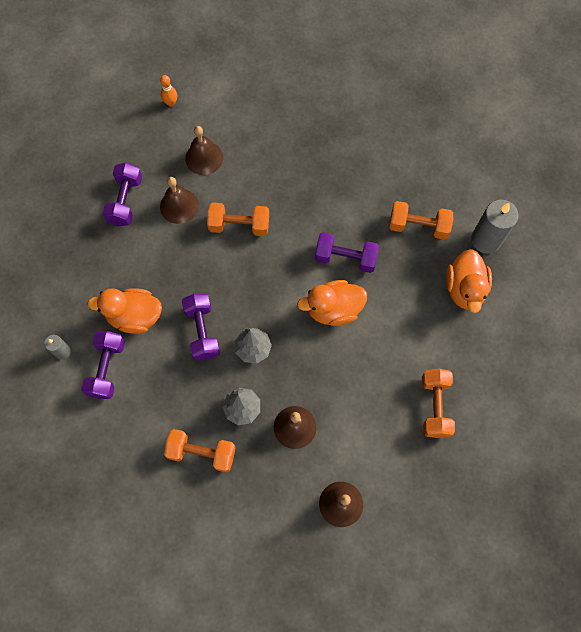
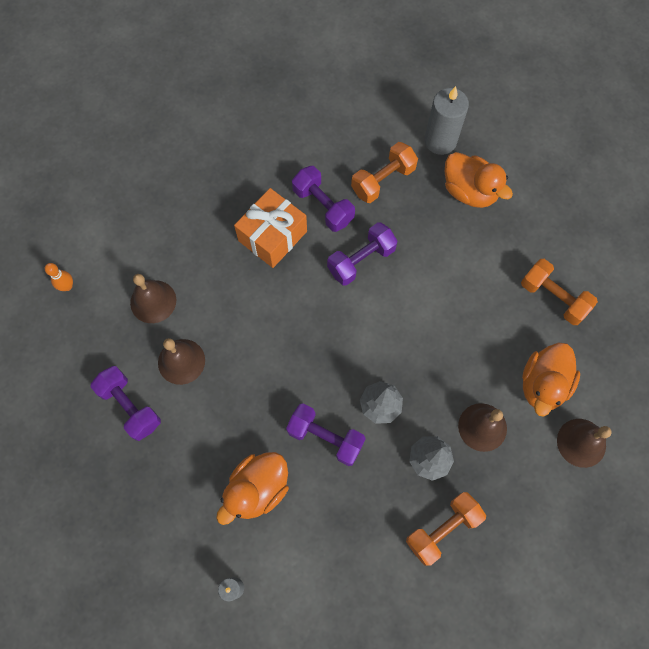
camera: 50 degrees left, 0 degrees up
purple dumbbell [81,331,125,399] -> purple dumbbell moved to [292,166,355,232]
orange dumbbell [207,202,269,236] -> none
orange duck [297,280,367,326] -> orange duck moved to [522,343,580,416]
none -> orange gift [234,188,307,268]

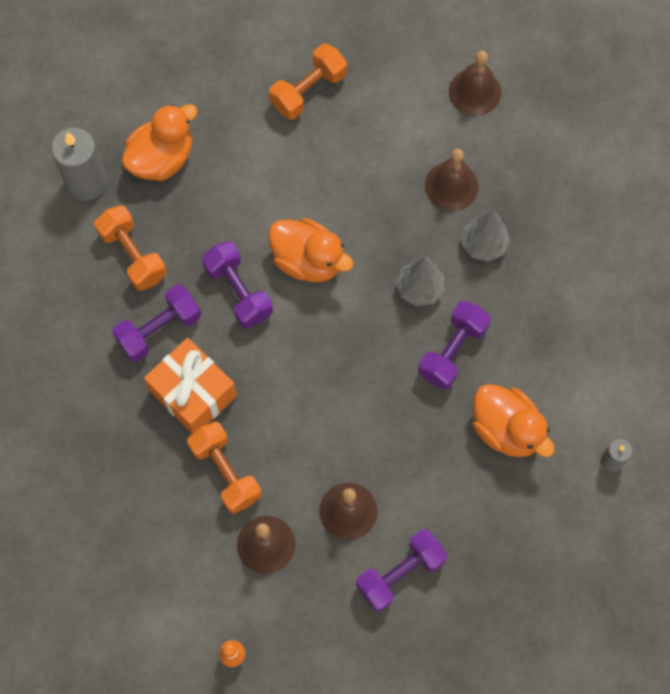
camera: 85 degrees left, 0 degrees up
orange dumbbell [406,492,486,566] -> orange dumbbell moved to [187,421,262,514]
orange duck [522,343,580,416] -> orange duck moved to [268,218,354,282]

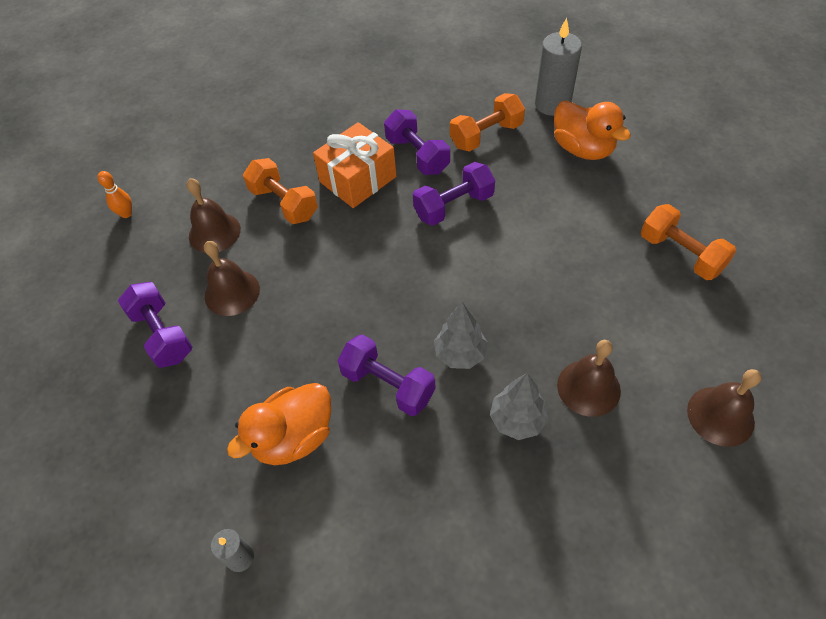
camera: 95 degrees right, 15 degrees down
orange dumbbell [187,421,262,514] -> orange dumbbell turned 75 degrees clockwise [243,158,318,224]
orange duck [268,218,354,282] -> none

